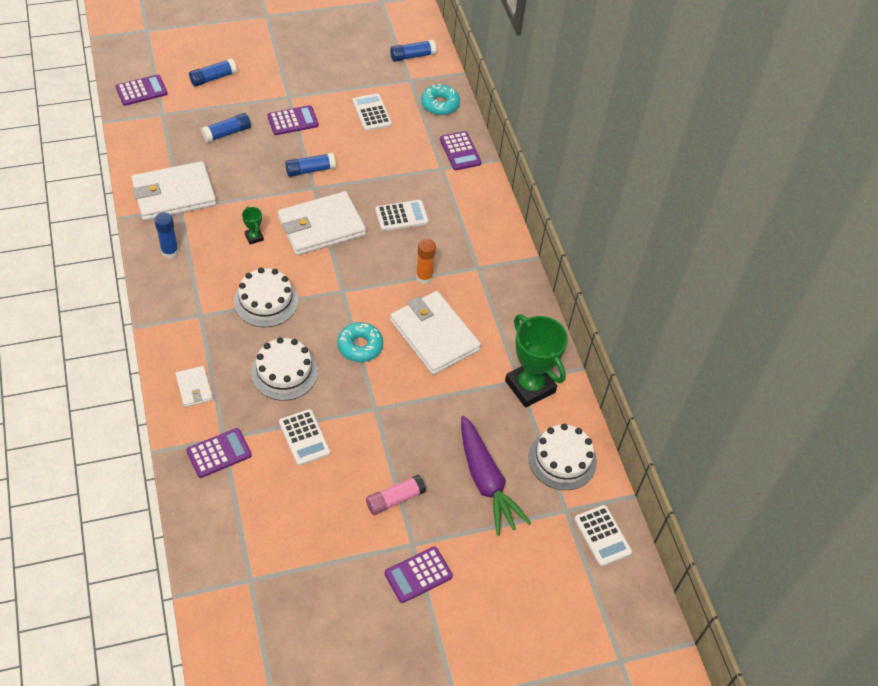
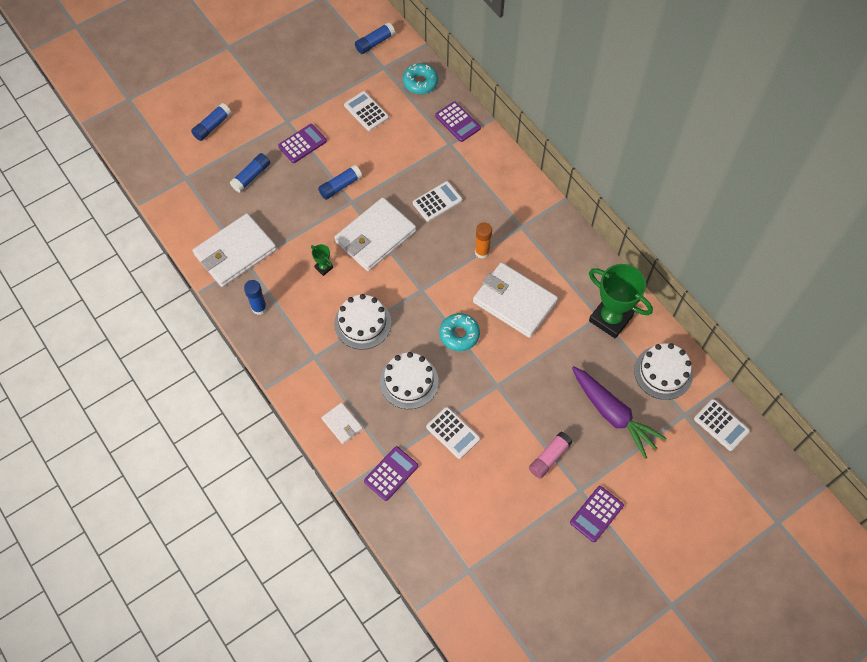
camera: 15 degrees left, 10 degrees up
purple calculator [116,74,168,106] -> none

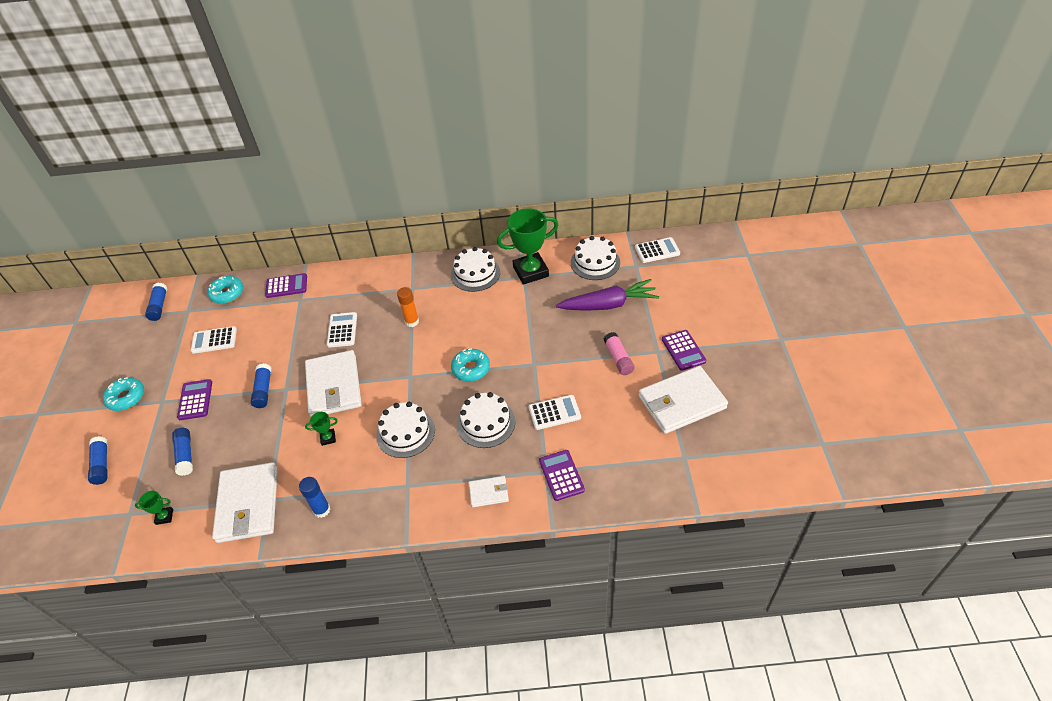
camera: 55 degrees left, 15 degrees down
white wallet [473,262,558,338] -> white wallet moved to [639,366,728,434]
none -> turquoise donut [103,377,144,411]
none -> green trophy [135,491,173,525]
none -> white cake [451,247,500,292]

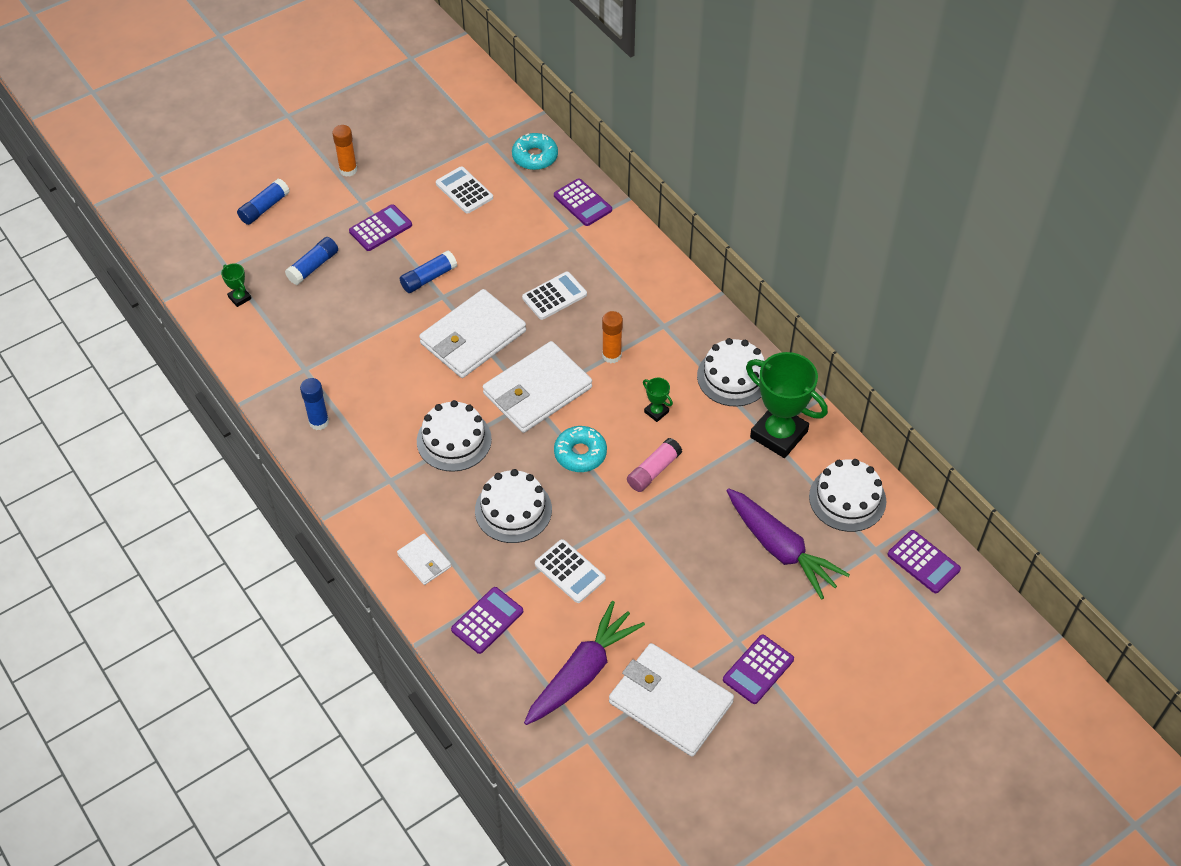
camera: 55 degrees right, 5 degrees up
turquoise donut [103,377,144,411] -> orange glue stick [332,125,357,177]
blue glue stick [145,283,167,321] -> none
white wallet [212,462,278,543] -> white wallet moved to [483,341,592,433]
green trophy [305,412,338,446] -> green trophy moved to [643,378,673,422]
pink glue stick [604,332,635,375] -> pink glue stick moved to [627,438,682,492]
white calculator [635,237,680,263] -> purple calculator [887,530,961,593]
none -> purple carrot [524,601,645,725]

